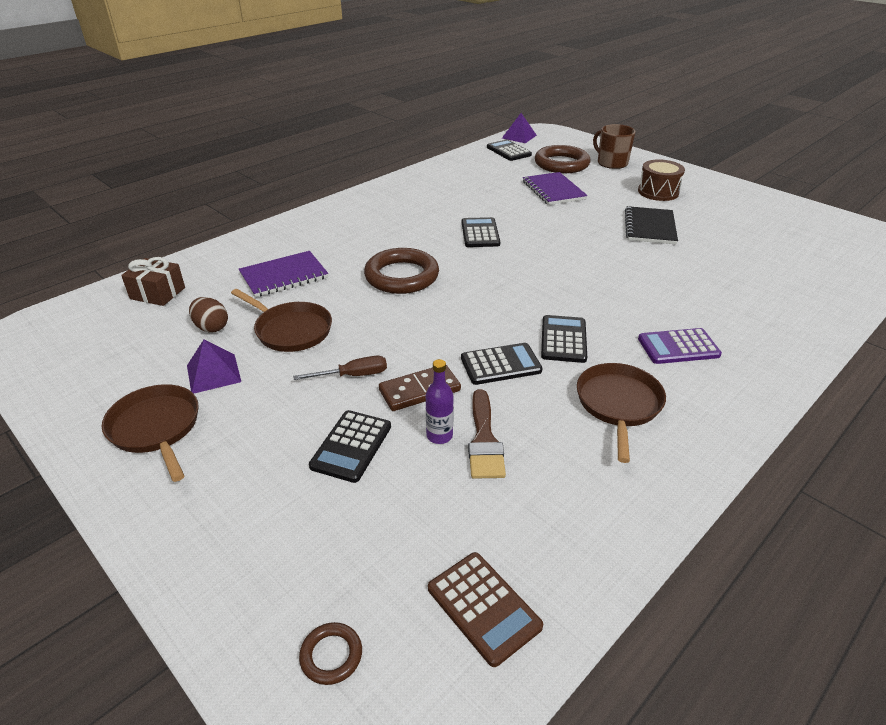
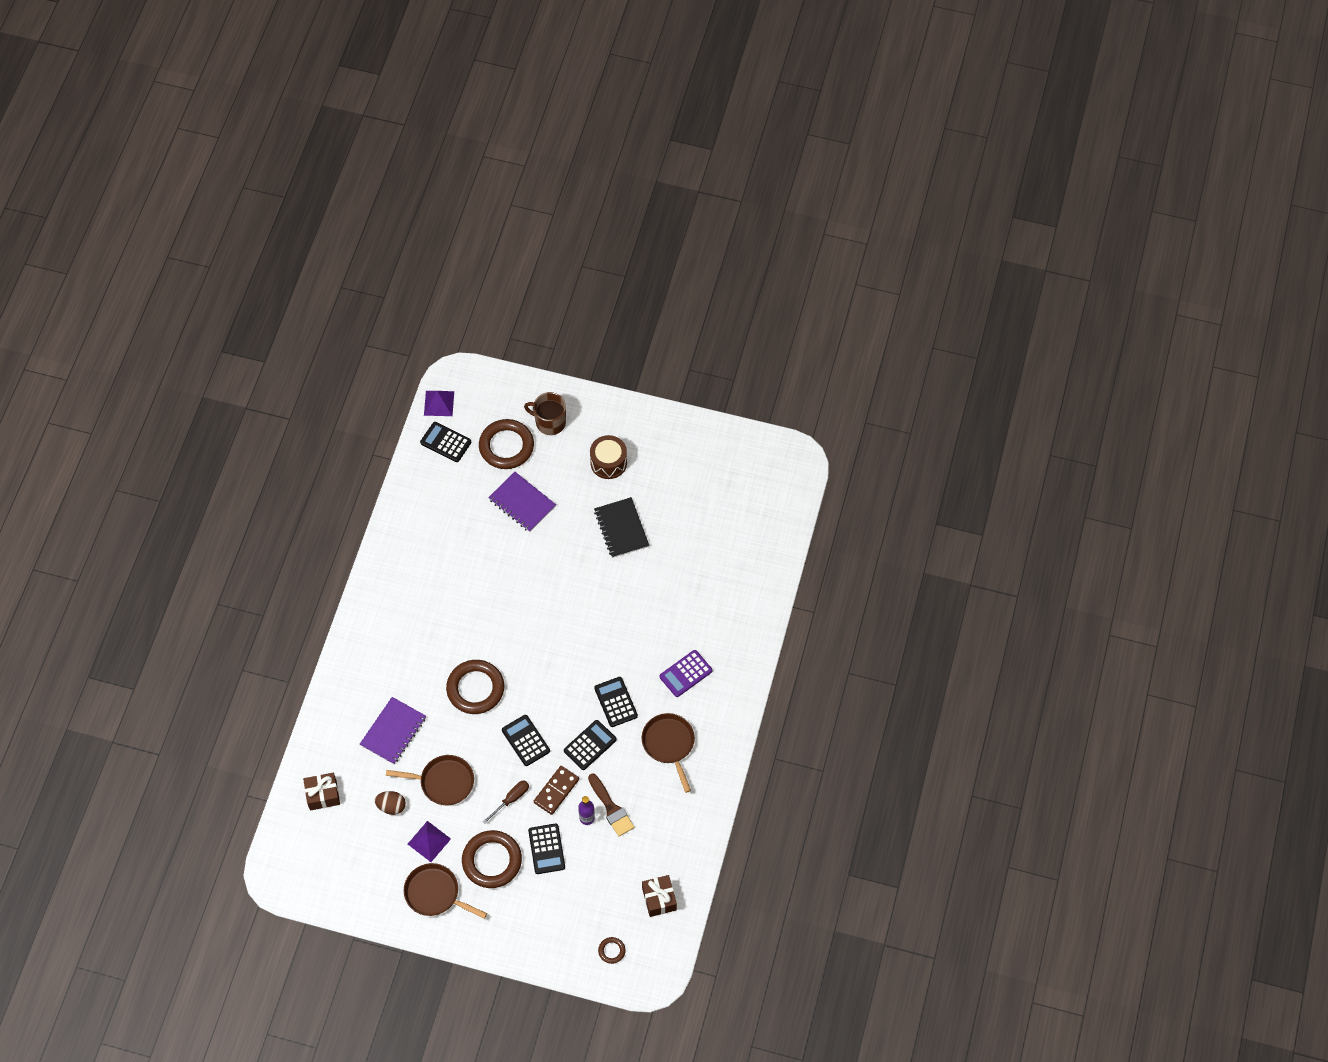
camera: 30 degrees left, 25 degrees up
brown calculator [428,552,543,667] -> brown gift [642,875,677,917]
black calculator [462,217,500,247] -> black calculator moved to [502,715,550,766]
none -> brown ring [462,830,522,888]

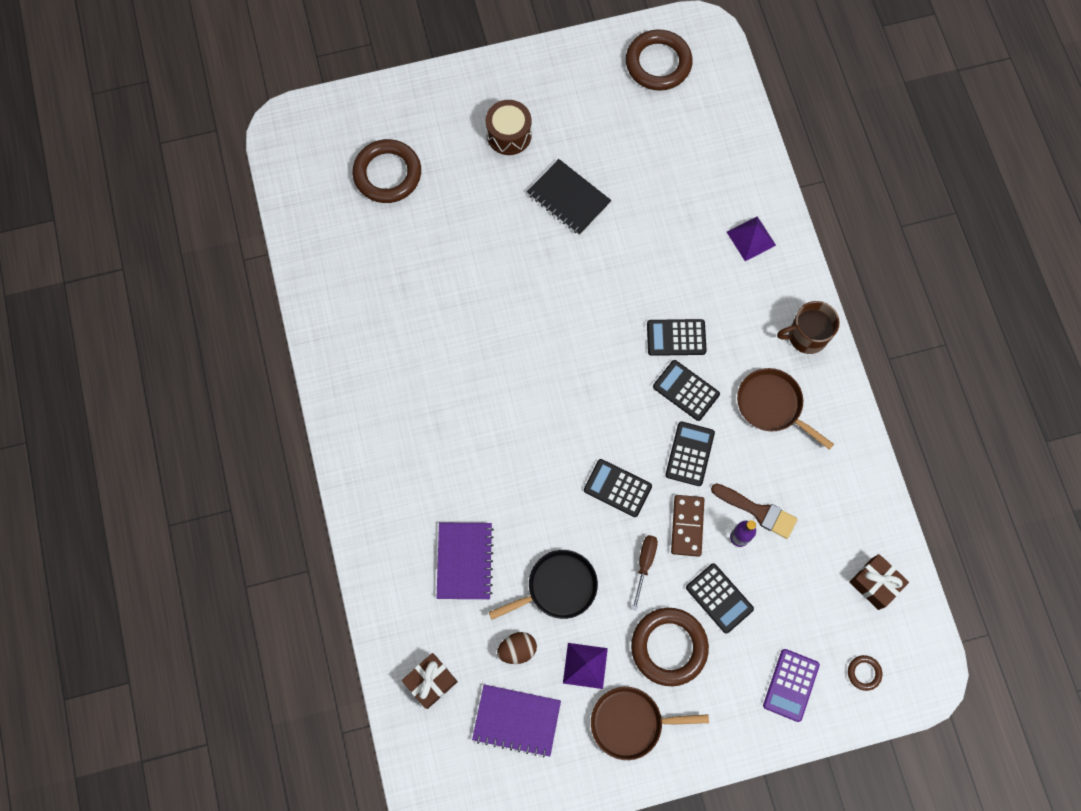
camera: 30 degrees left, 10 degrees up
brown pan [386,755,474,805] -> black pan [489,550,598,620]
black calculator [420,422,471,462] -> black calculator moved to [647,319,707,356]
purple pyramid [424,391,454,416] -> purple pyramid moved to [727,216,776,261]
brown ring [446,660,504,714] -> brown ring moved to [626,29,693,91]
purple notebook [488,472,556,532] -> purple notebook moved to [472,684,561,758]
brown mug [524,392,566,435] -> brown mug moved to [777,301,840,354]
purple calculator [660,650,712,697] -> purple calculator moved to [763,649,820,722]

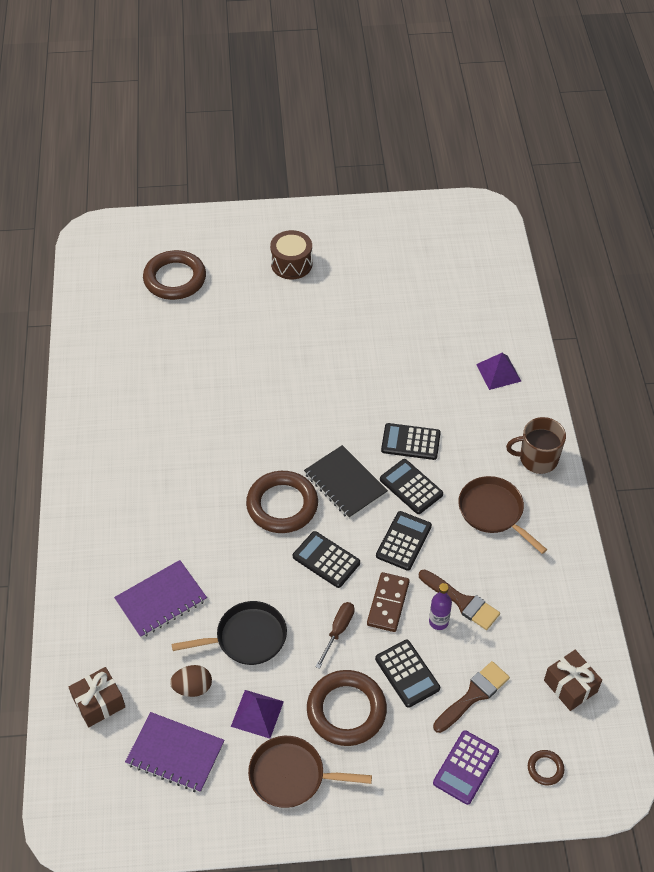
camera: 10 degrees right, 20 degrees down
purple notebook [436,523,494,599] -> purple notebook turned 45 degrees clockwise [114,560,207,638]
black notebook [527,159,611,235] -> black notebook moved to [304,445,388,519]
brown ring [626,29,693,91] -> brown ring moved to [246,471,318,533]
none -> brown brush [433,661,510,733]

